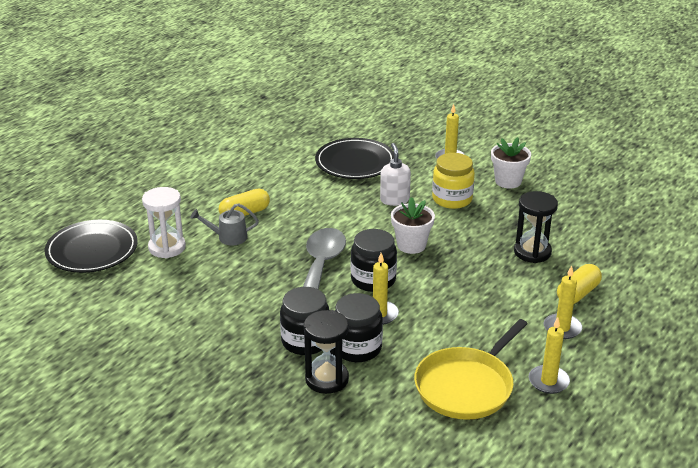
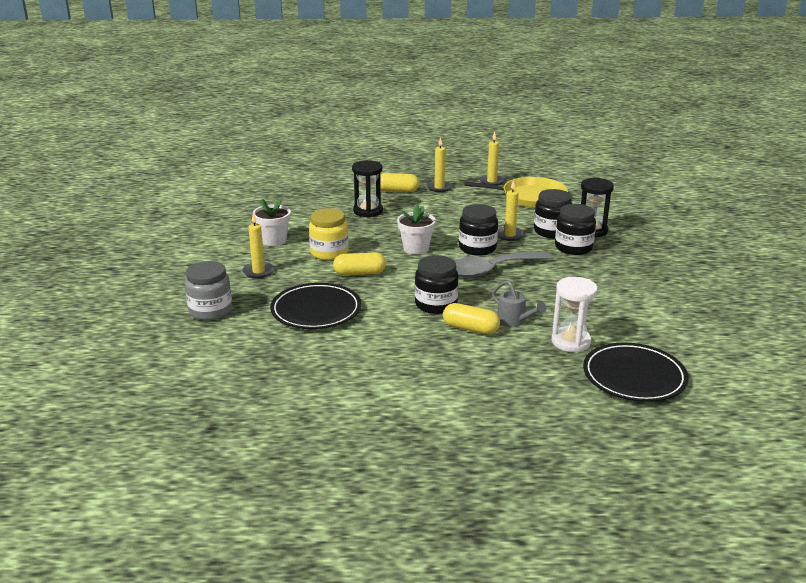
camera: 125 degrees left, 5 degrees down
white soap dispenser [380,143,411,206] -> yellow capsule [333,252,386,276]
none -> grey jar [185,261,232,320]
none -> black jar [415,255,458,314]

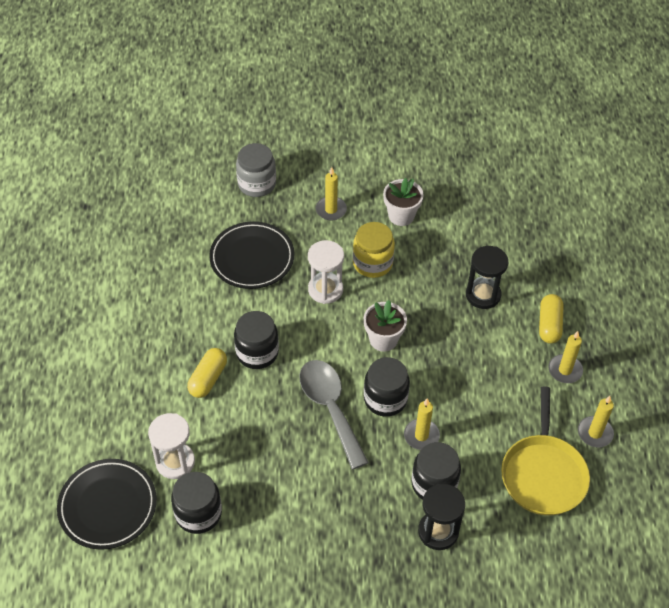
camera: 90 degrees right, 25 degrees up
yellow capsule [333,252,386,276] -> white hourglass [308,240,344,304]
grey watering can [492,280,546,327] -> none
black jar [555,204,596,255] -> black jar moved to [171,472,222,534]

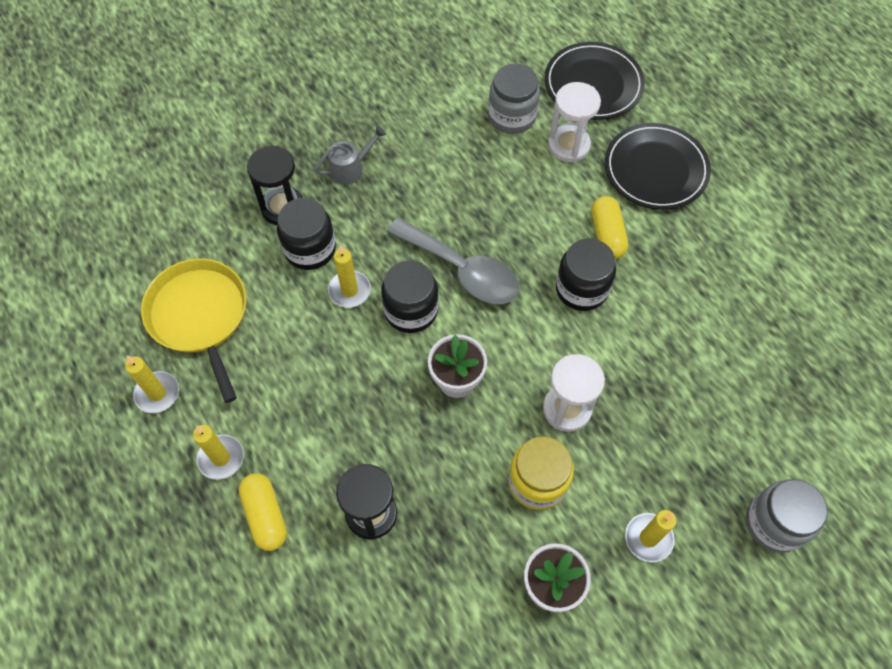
camera: 150 degrees right, 10 degrees up
black jar [171,472,222,534] -> grey jar [488,63,540,134]
black plate [209,221,294,289] -> black plate moved to [605,123,711,210]
none -> grey watering can [315,126,386,185]

